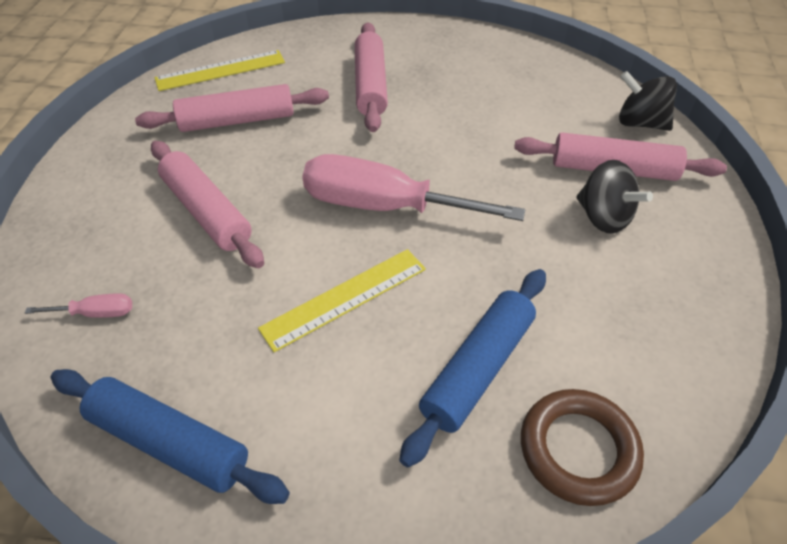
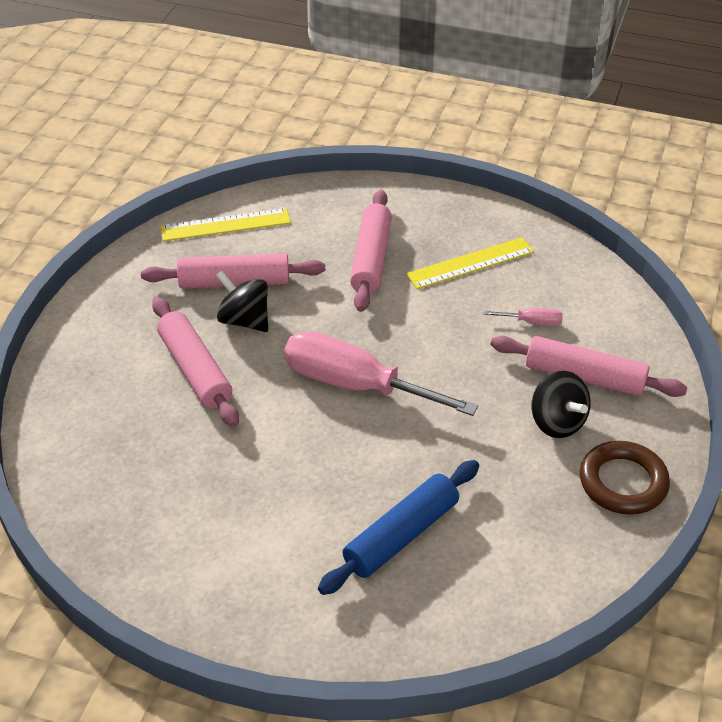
camera: 10 degrees right, 5 degrees down
pink screwdriver [25,293,132,318] -> pink screwdriver moved to [484,308,563,326]
blue rolling pin [51,369,290,504] -> none
yellow ruler [258,249,426,352] -> yellow ruler moved to [406,237,534,289]
brown ring [521,389,644,506] -> brown ring moved to [580,441,670,515]
black spinning top [619,71,677,131] -> black spinning top moved to [216,271,268,332]

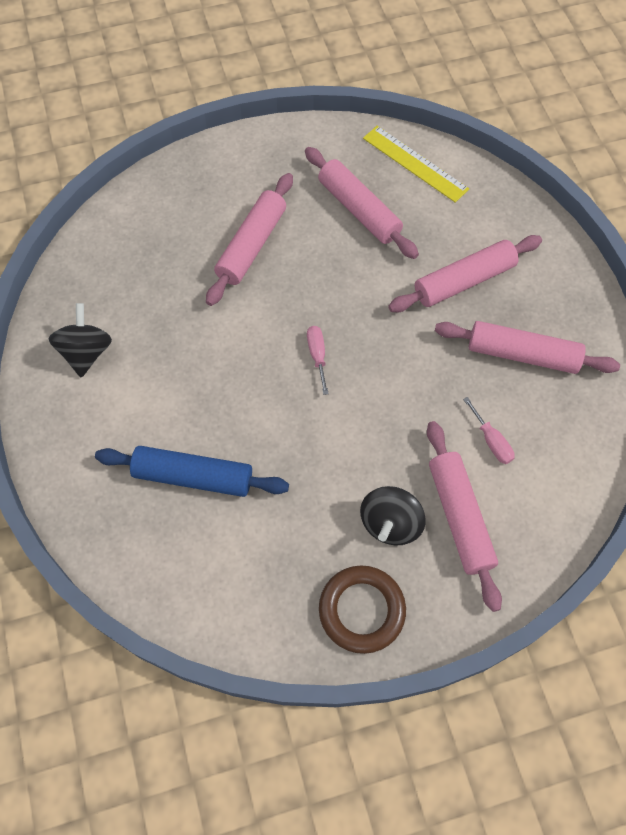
camera: 55 degrees right, 20 degrees up
black spinning top [216,271,268,332] -> black spinning top moved to [49,303,112,378]
pink screwdriver [284,331,478,416] -> pink screwdriver [307,326,329,395], size x0.41
yellow ruler [406,237,534,289] -> pink rolling pin [435,321,620,374]

